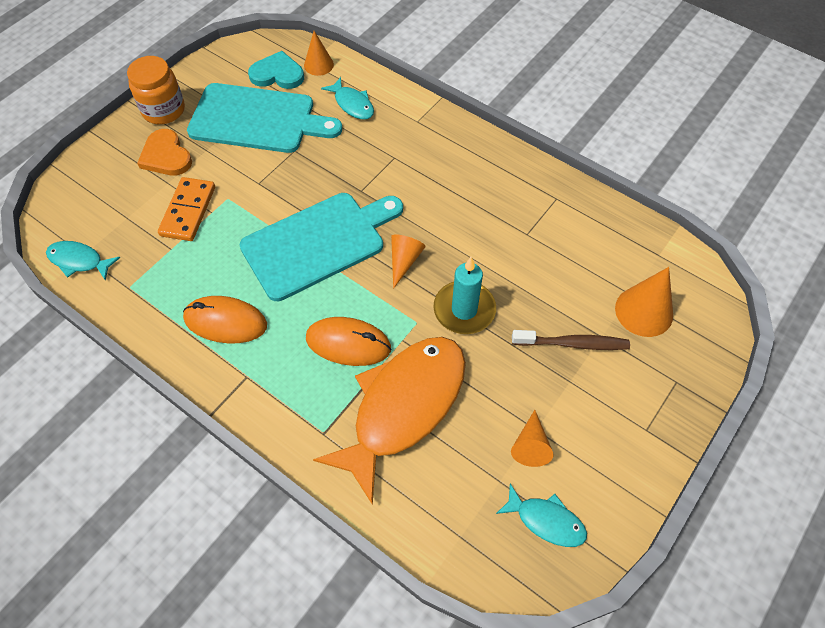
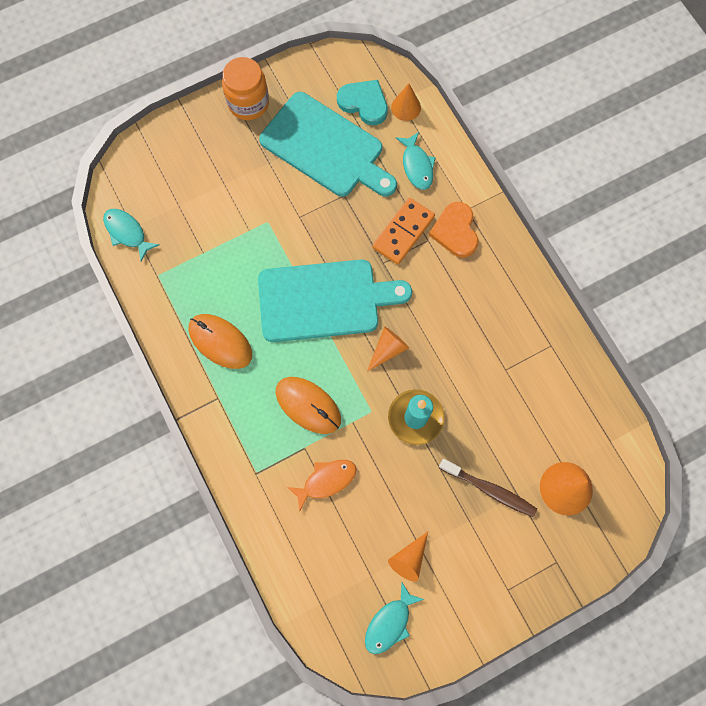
camera: 25 degrees right, 15 degrees up
orange heart [137,129,192,176] -> orange heart moved to [429,202,478,258]
orange domino [158,177,215,241] -> orange domino moved to [372,198,435,265]
orange fish [313,337,466,505] -> orange fish [287,460,357,512], size x0.45
turquoise fish [496,484,587,547] -> turquoise fish turned 75 degrees clockwise [365,582,424,654]

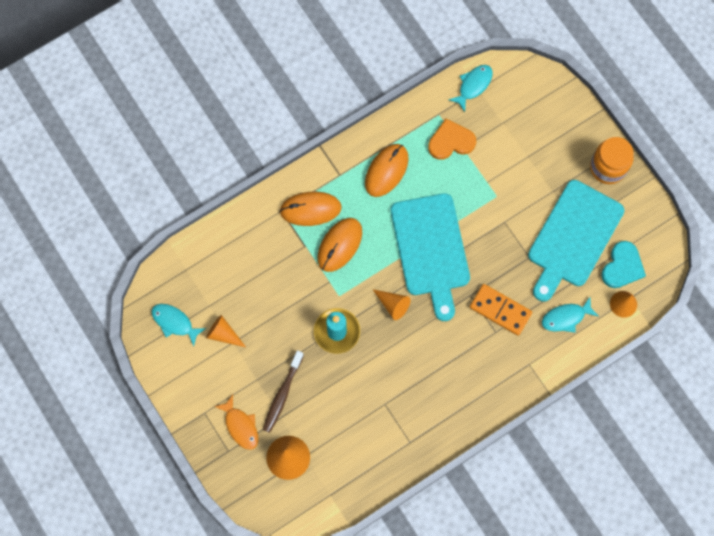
camera: 85 degrees right, 0 degrees up
orange fish [287,460,357,512] -> orange fish moved to [214,395,259,450]
orange heart [429,202,478,258] -> orange heart moved to [428,119,476,160]
none -> orange mouse [279,192,342,226]

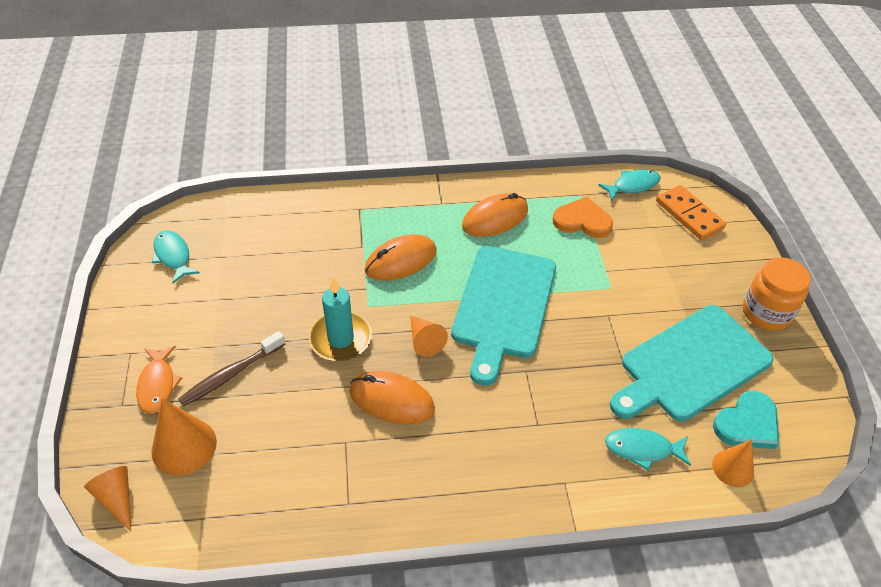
camera: 25 degrees right, 25 degrees down
orange cone [206,315,246,347] -> orange cone moved to [84,466,131,532]
orange mouse [279,192,342,226] -> orange mouse moved to [349,371,435,424]
orange domino [470,284,532,336] -> orange domino moved to [656,185,726,240]

